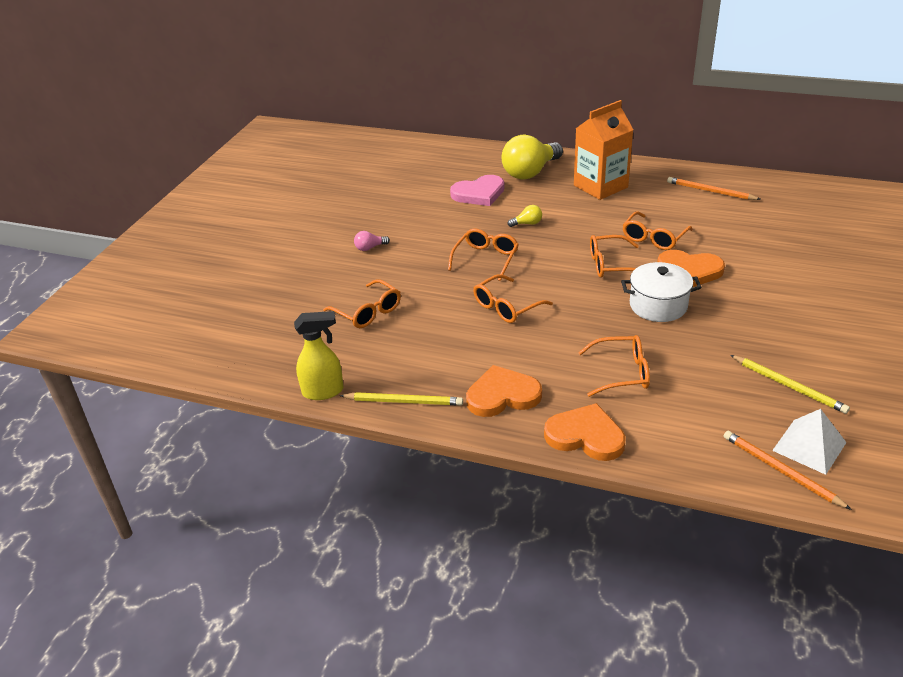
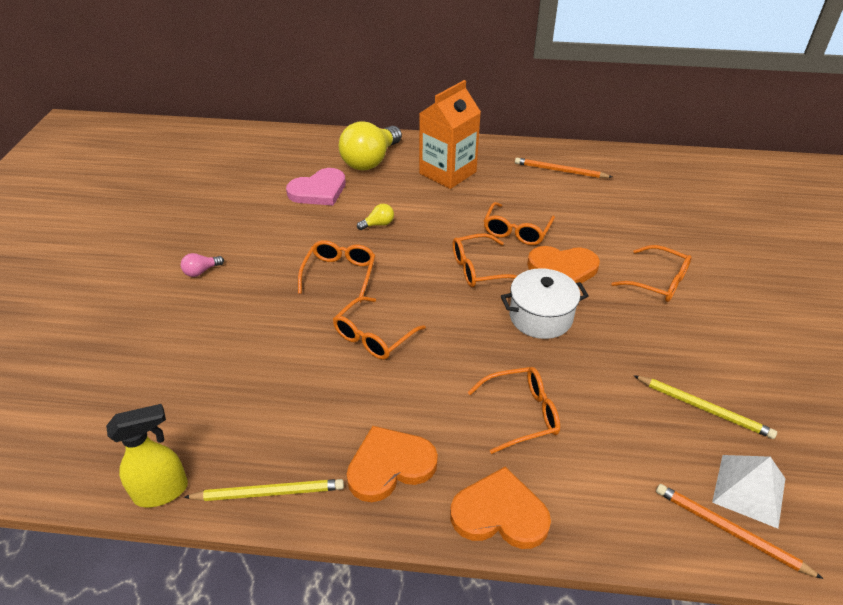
camera: 15 degrees left, 5 degrees up
orange glasses [323,279,401,328] -> orange glasses moved to [611,245,692,302]

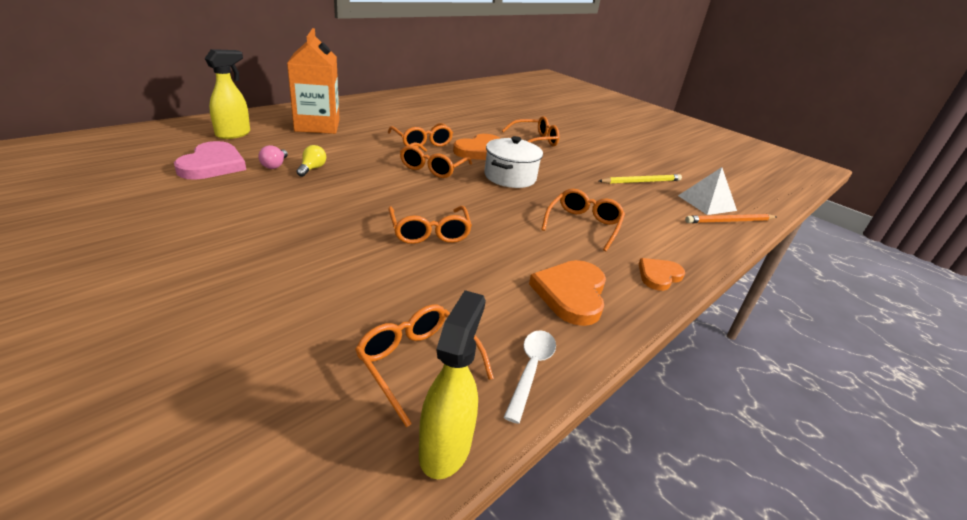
camera: 55 degrees left, 10 degrees down
pink light bulb [181,253,224,277] -> pink light bulb moved to [258,145,288,169]
yellow pencil [184,479,344,501] -> white spoon [504,330,556,424]
orange glasses [298,240,375,302] -> orange glasses moved to [355,304,494,427]
yellow light bulb [339,121,402,170] -> yellow spray bottle [205,49,250,139]
orange heart [450,467,551,549] -> orange heart [639,258,685,291], size x0.63
orange pencil [515,158,612,178] -> none

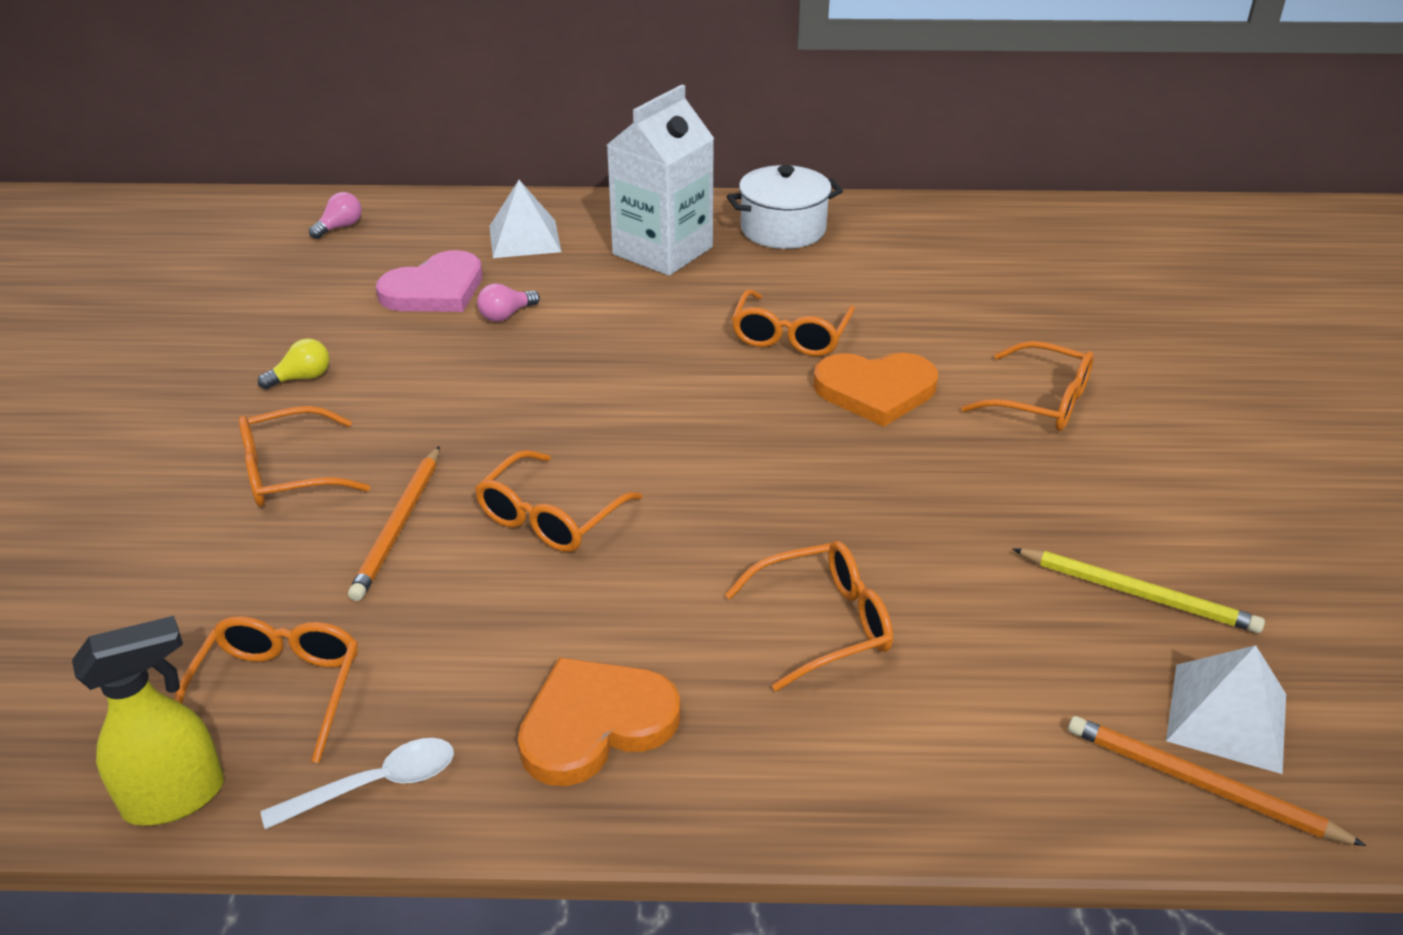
camera: 50 degrees right, 5 degrees up
yellow spray bottle [205,49,250,139] -> white pyramid [489,180,561,258]
orange carton [287,28,340,134] -> white carton [607,84,714,276]
yellow light bulb [296,145,326,177] -> yellow light bulb moved to [258,338,329,389]
orange glasses [400,142,472,178] -> orange glasses moved to [239,406,370,507]
white pot [484,136,543,188] -> white pot moved to [727,165,843,249]
orange heart [639,258,685,291] -> none
none -> pink light bulb [309,192,362,239]
none -> orange pencil [348,446,440,601]

